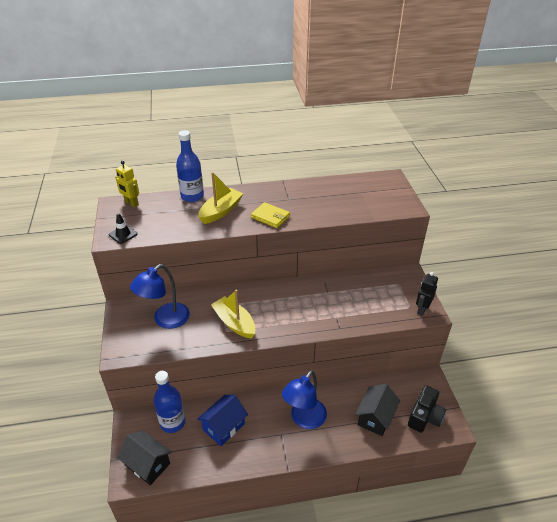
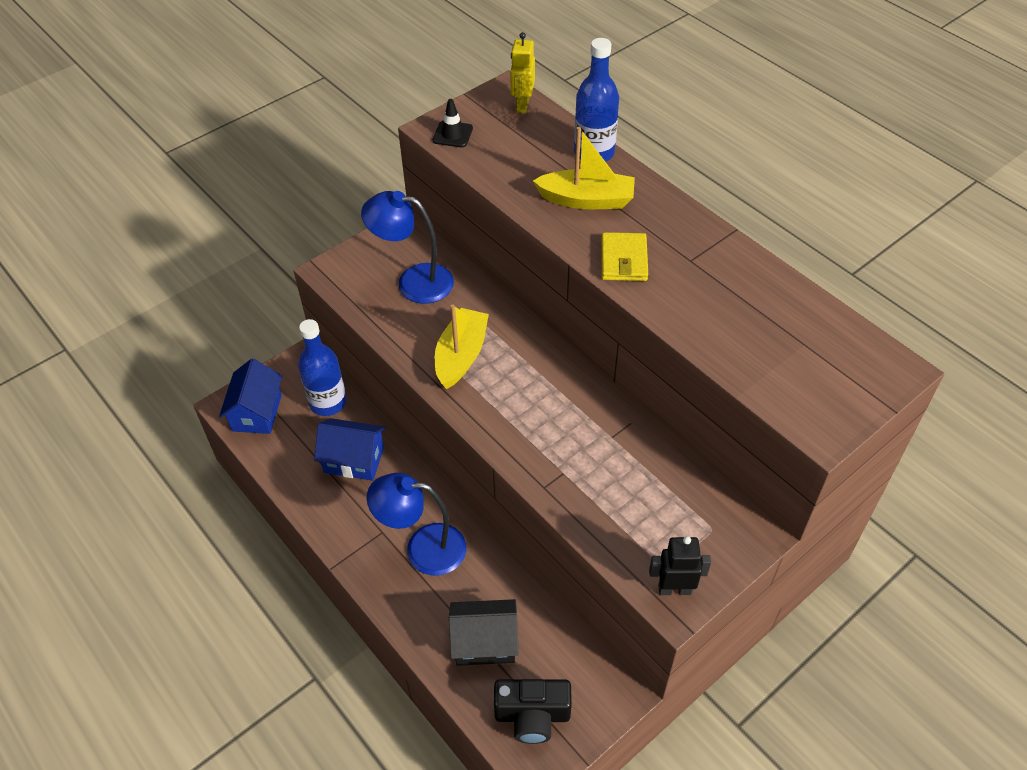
camera: 60 degrees right, 10 degrees up
black house [117,431,172,485] -> blue house [219,359,282,434]

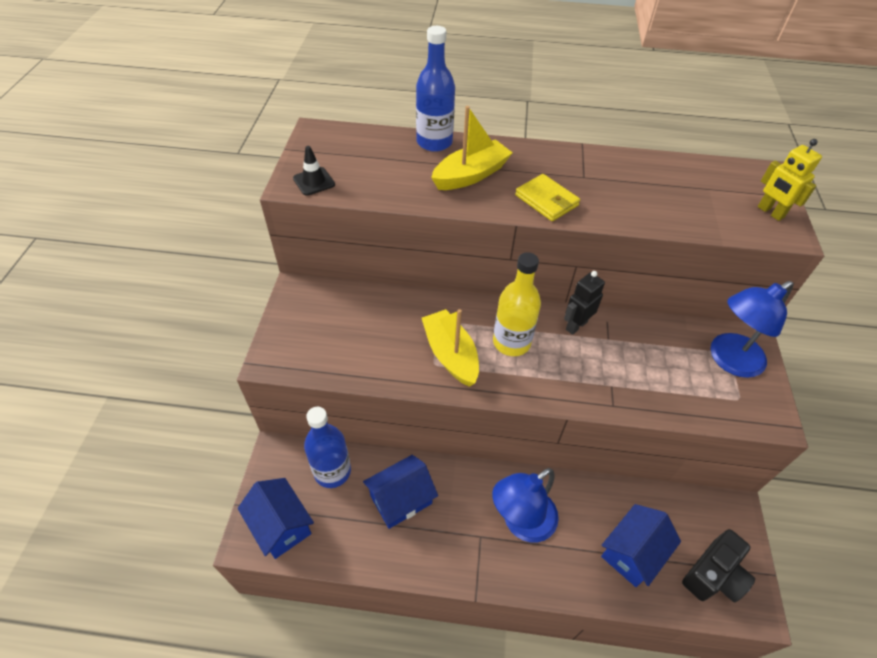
camera: 45 degrees left, 0 degrees up
blue lamp [361,191,454,304] -> blue lamp moved to [711,281,794,378]
black house [449,599,519,666] -> blue house [601,504,681,587]
yellow robot [510,32,535,113] -> yellow robot moved to [758,139,822,221]
black robot [649,536,711,595] -> black robot moved to [564,271,605,335]
none -> yellow bottle [493,252,541,356]

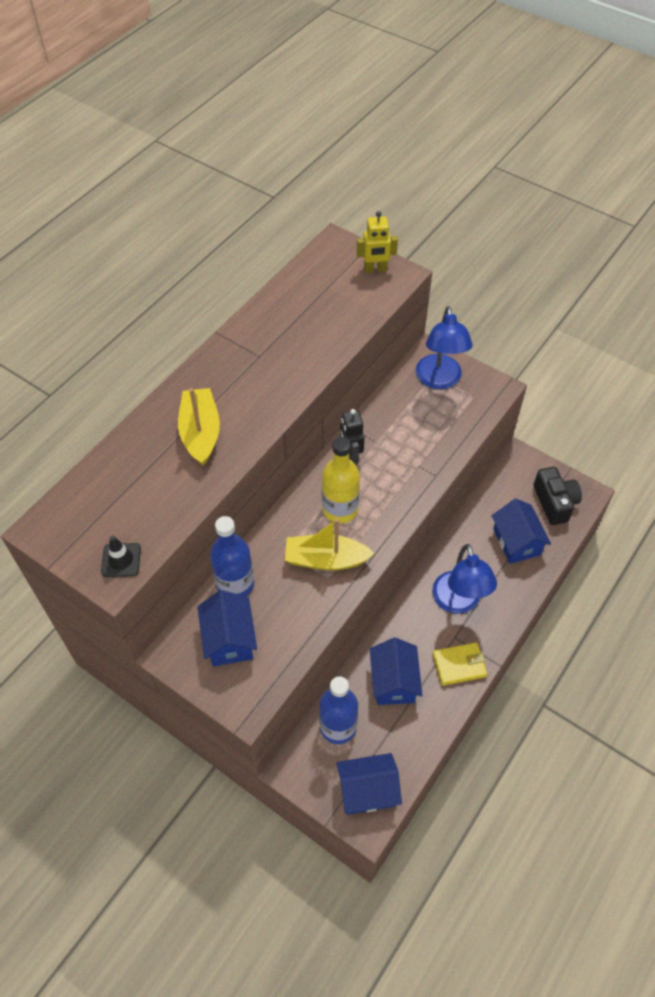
camera: 60 degrees left, 5 degrees up
blue bottle [416,26,455,152] -> blue bottle moved to [210,516,254,596]
yellow wallet [515,174,580,221] -> yellow wallet moved to [432,642,487,686]
none -> blue house [197,590,257,666]

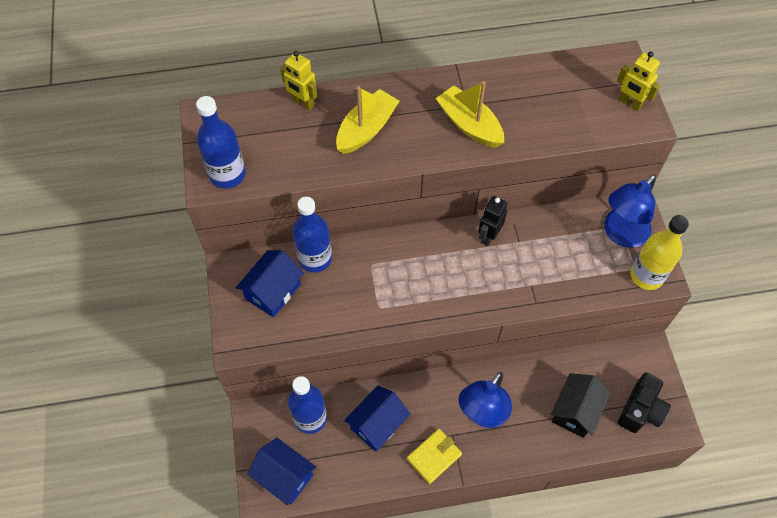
camera: 45 degrees right, 5 degrees up
black traffic cone [101,536,141,577] -> blue bottle [196,96,246,189]
yellow boat [285,519,375,571] -> yellow boat moved to [435,81,504,148]
yellow bottle [322,437,360,523] -> yellow bottle moved to [630,215,689,290]
yellow wallet [432,642,487,686] -> yellow wallet turned 75 degrees counterclockwise [407,429,462,484]
blue house [492,499,551,564] -> black house [551,373,611,438]
none -> yellow robot [280,51,317,110]

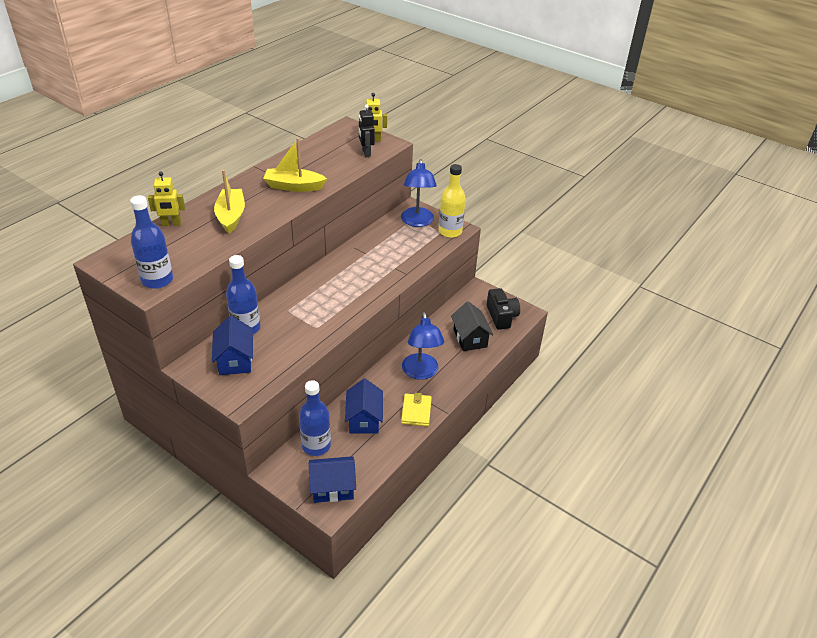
camera: 45 degrees left, 20 degrees down
black robot [478,196,507,246] -> black robot moved to [359,104,375,157]

